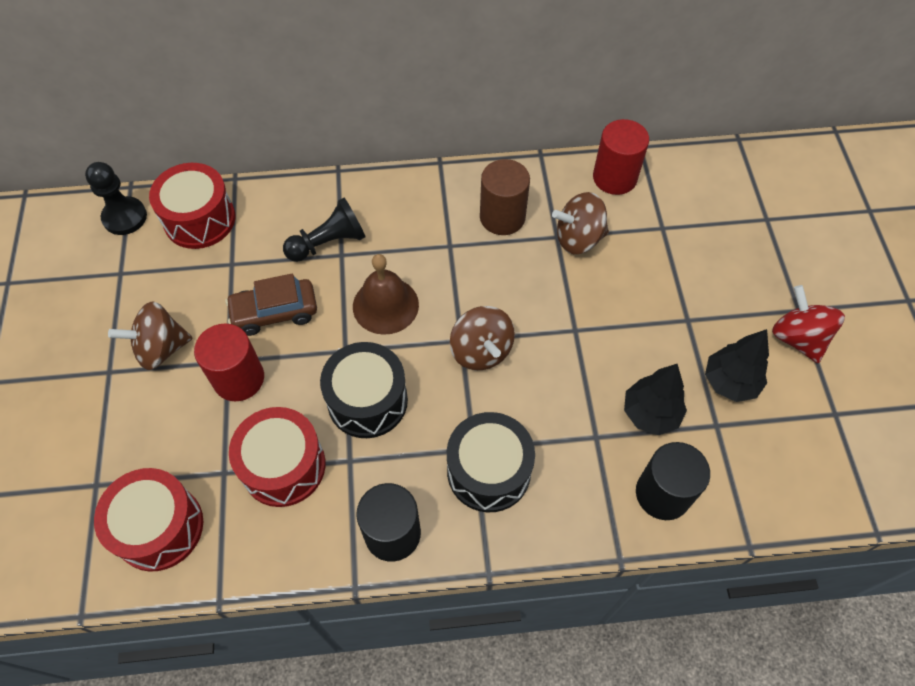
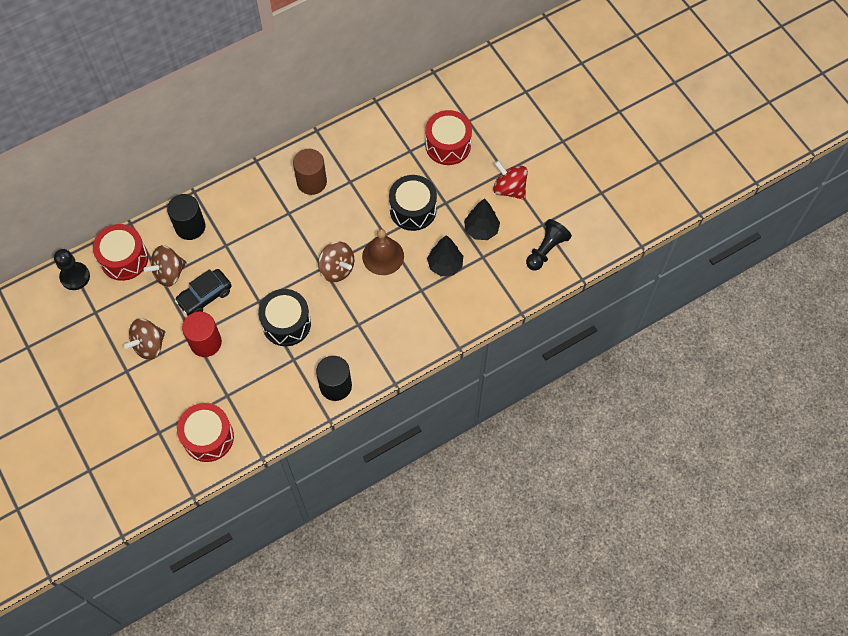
camera: 25 degrees left, 5 degrees up
brown car [225,274,317,336] -> black car [175,269,232,316]
red drum [229,407,326,507] -> red drum moved to [425,110,472,165]
black pawn [283,198,366,262] -> black pawn moved to [526,219,572,271]
brown bell [353,254,419,335] -> brown bell moved to [362,229,404,275]
black drum [447,412,535,512] -> black drum moved to [389,175,437,231]
brown spinning top [552,192,609,254] -> brown spinning top moved to [144,245,187,287]
red cylinder [593,119,649,195] -> none
black cylinder [636,442,710,520] -> black cylinder moved to [167,194,205,240]

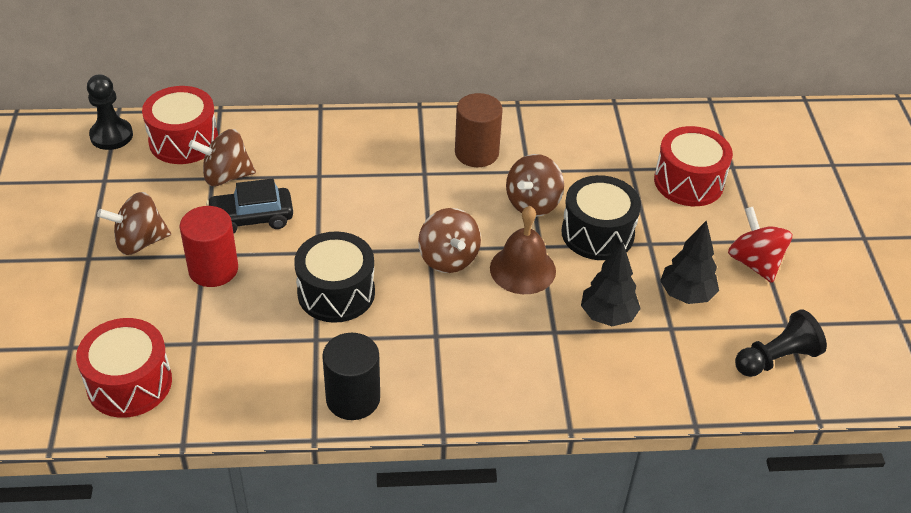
camera: 25 degrees right, 20 degrees down
black cylinder [167,194,205,240] -> none
none -> brown spinning top [506,154,564,217]

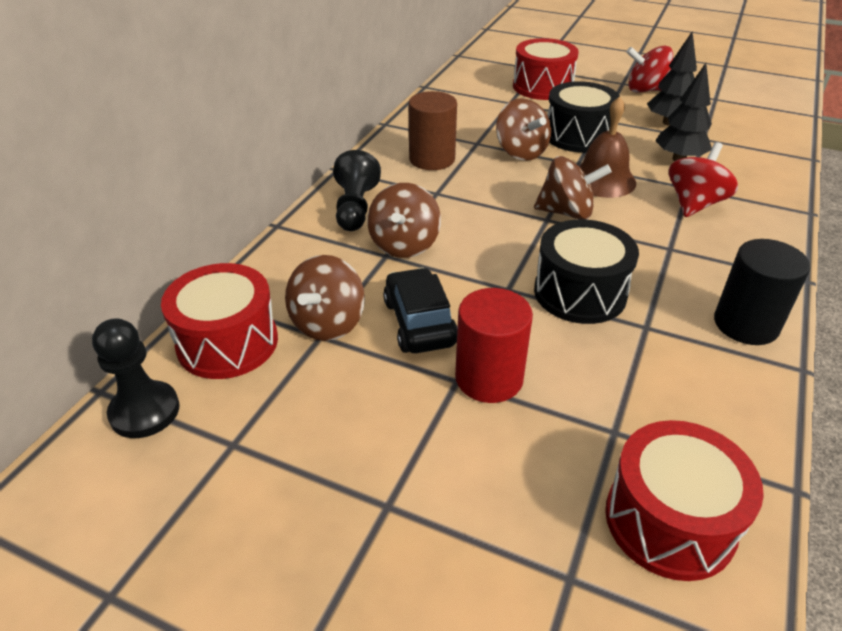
camera: 60 degrees left, 5 degrees down
brown spinning top [97,192,171,255] -> brown spinning top moved to [367,183,441,258]
black car [206,178,293,233] -> black car turned 150 degrees clockwise [383,268,458,353]
black pawn [735,309,827,377] -> black pawn moved to [333,150,381,231]
none -> red spinning top [669,142,738,217]

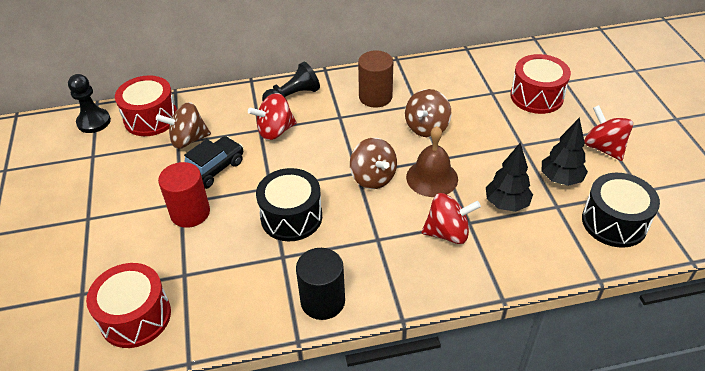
camera: 55 degrees right, 5 degrees up
brown spinning top [367,183,441,258] -> red spinning top [248,93,297,140]
black drum [547,81,620,153] -> black drum moved to [582,173,660,248]

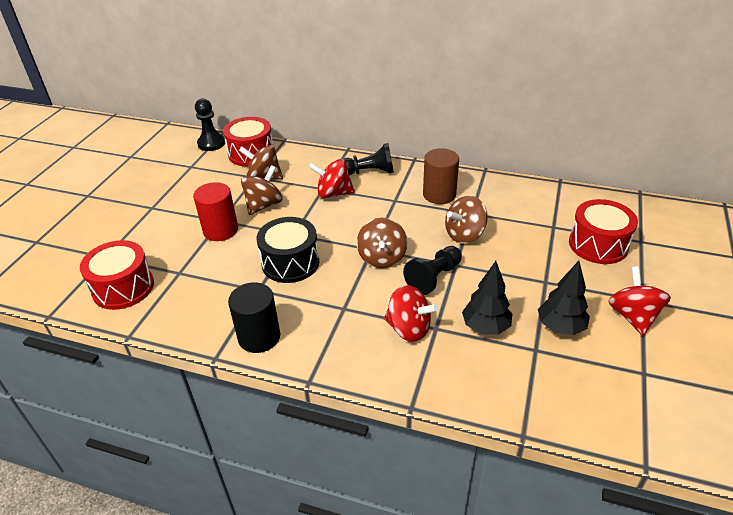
camera: 30 degrees right, 5 degrees down
black car [184,136,243,189] -> brown spinning top [241,165,282,215]
brown bell [406,126,458,197] -> black pawn [403,246,462,295]
black drum [582,173,660,248] -> none

